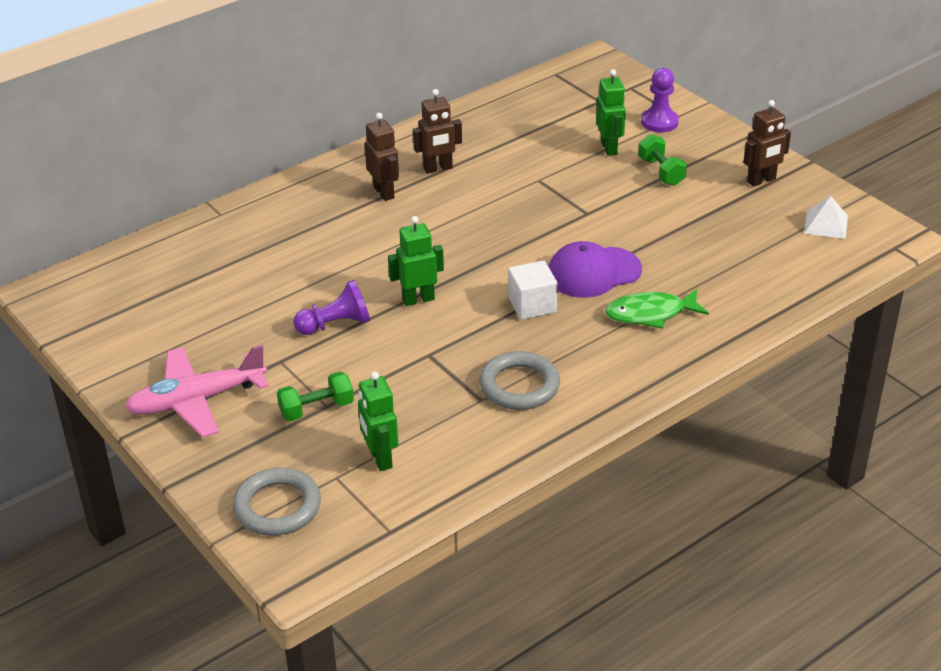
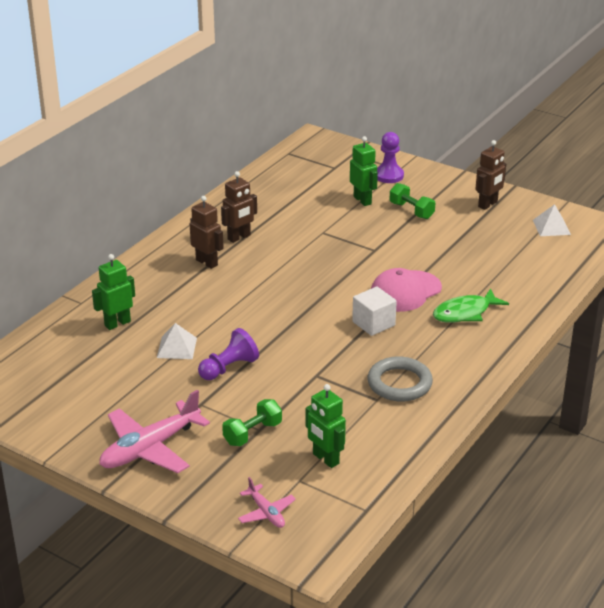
camera: 20 degrees left, 5 degrees down
grey ring [233,468,321,536] -> pink plane [238,477,296,528]
green robot [388,216,444,306] -> green robot moved to [92,254,135,330]
purple cap [548,241,642,298] -> pink cap [371,268,442,312]
none -> white pyramid [157,323,197,359]

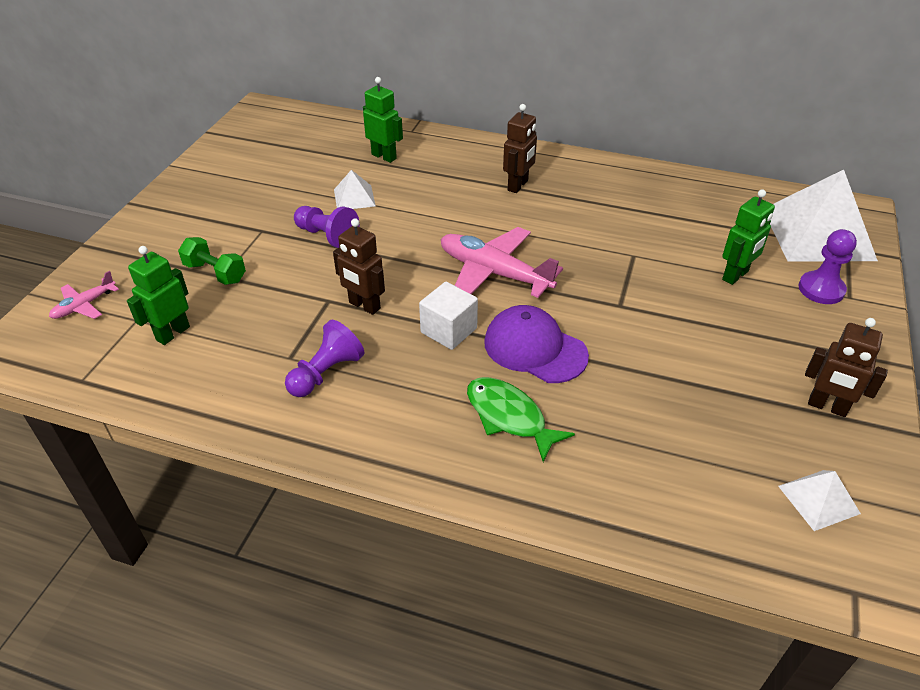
camera: 75 degrees right, 10 degrees up
pink plane [99,390,210,473] -> pink plane moved to [441,227,563,298]
brown robot [221,171,257,243] -> brown robot moved to [333,218,385,315]
grey ring [368,356,433,402] -> purple pawn [285,320,364,397]
pink cap [371,268,442,312] -> purple cap [484,305,589,383]
green dumbbell [390,183,435,219] -> none
none -> white pyramid [770,170,878,261]

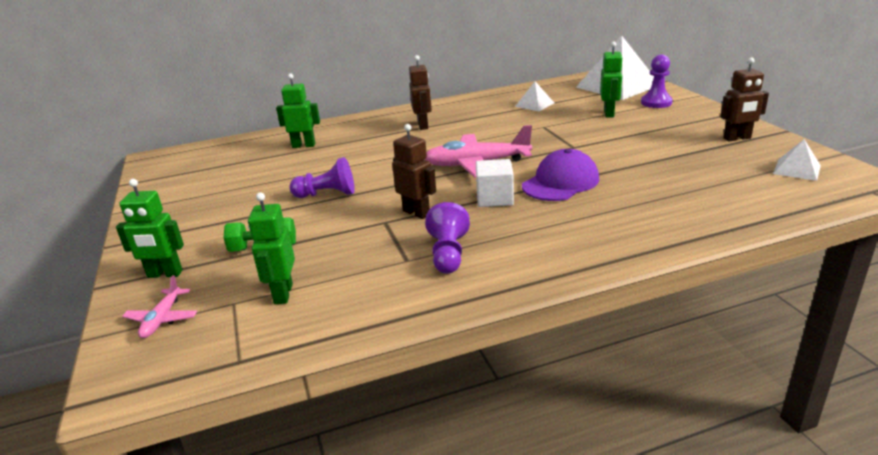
camera: 35 degrees left, 15 degrees down
brown robot [333,218,385,315] -> brown robot turned 135 degrees counterclockwise [392,124,436,219]
white pyramid [334,170,376,209] -> white pyramid moved to [515,81,554,111]
green fish [467,377,575,462] -> none
purple cap [484,305,589,383] -> purple cap turned 135 degrees clockwise [522,149,599,201]
none -> green robot [116,179,184,278]

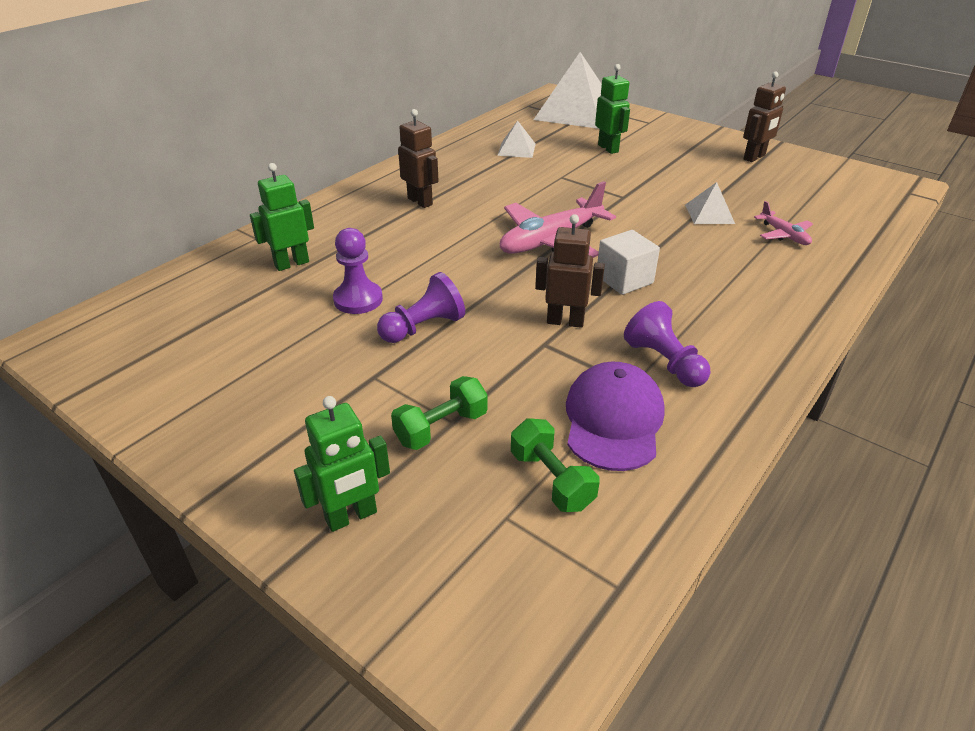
camera: 35 degrees left, 10 degrees up
pink plane [122,275,197,338] -> pink plane moved to [754,201,813,245]
green robot [248,192,295,304] -> green dumbbell [511,418,599,512]
purple cap [522,149,599,201] -> purple cap moved to [566,362,665,471]
purple pawn [641,55,673,108] -> purple pawn moved to [333,228,383,314]
white pyramid [773,139,821,181] -> white pyramid moved to [685,182,735,224]

